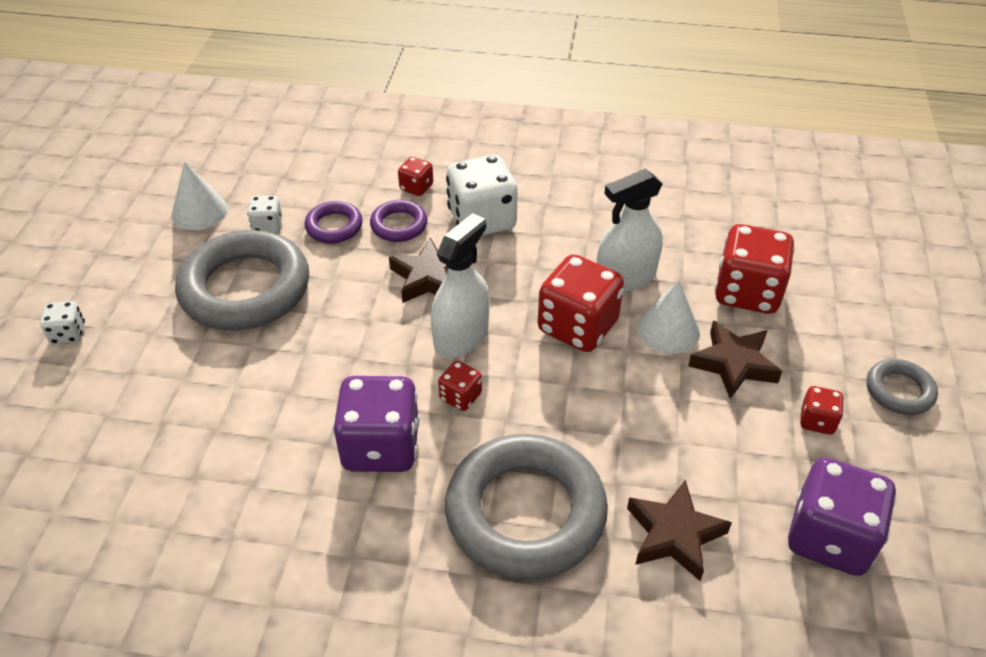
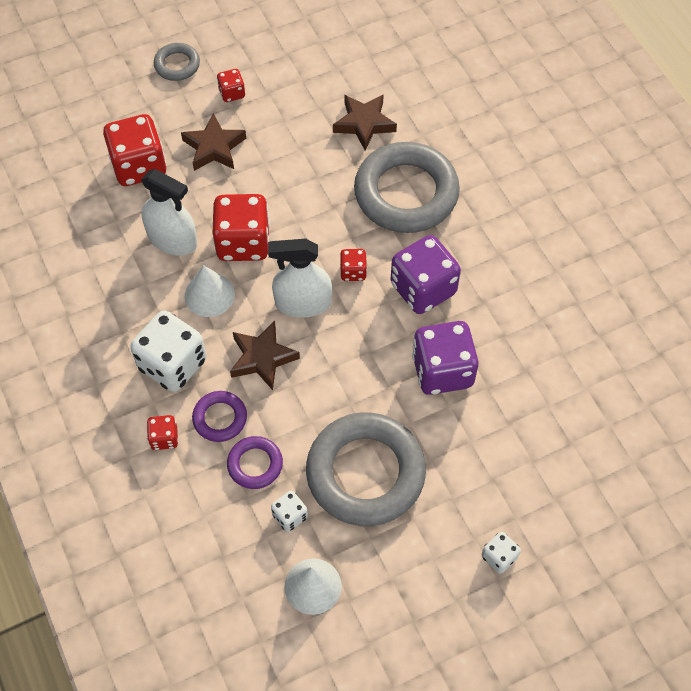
camera: 125 degrees left, 15 degrees up
white cone [637,280,700,354] -> white cone moved to [185,265,235,317]
purple dice [788,457,896,576] -> purple dice moved to [412,321,479,395]

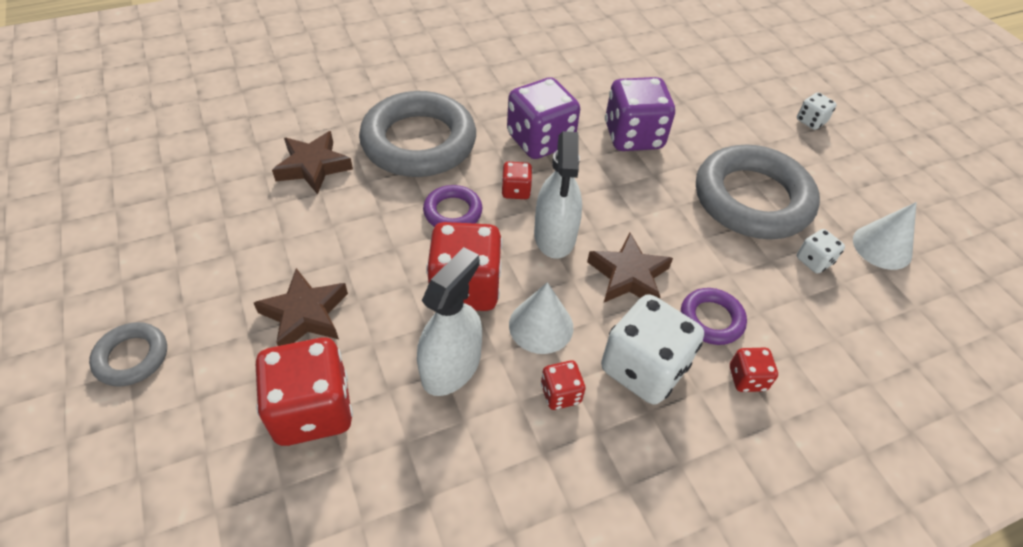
camera: 90 degrees left, 10 degrees down
red dice [217,69,245,102] -> red dice moved to [541,360,585,410]
purple ring [227,436,283,489] -> purple ring moved to [423,185,482,227]

